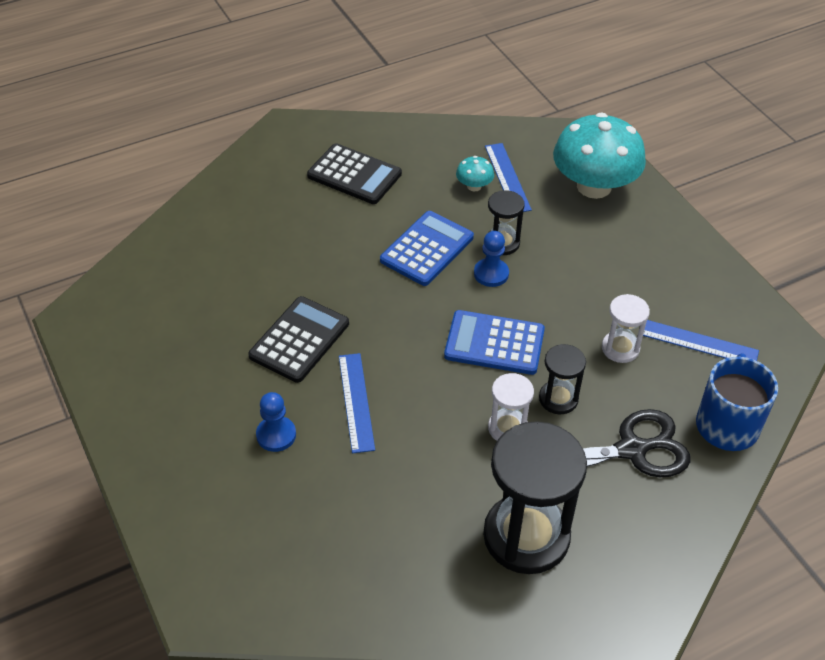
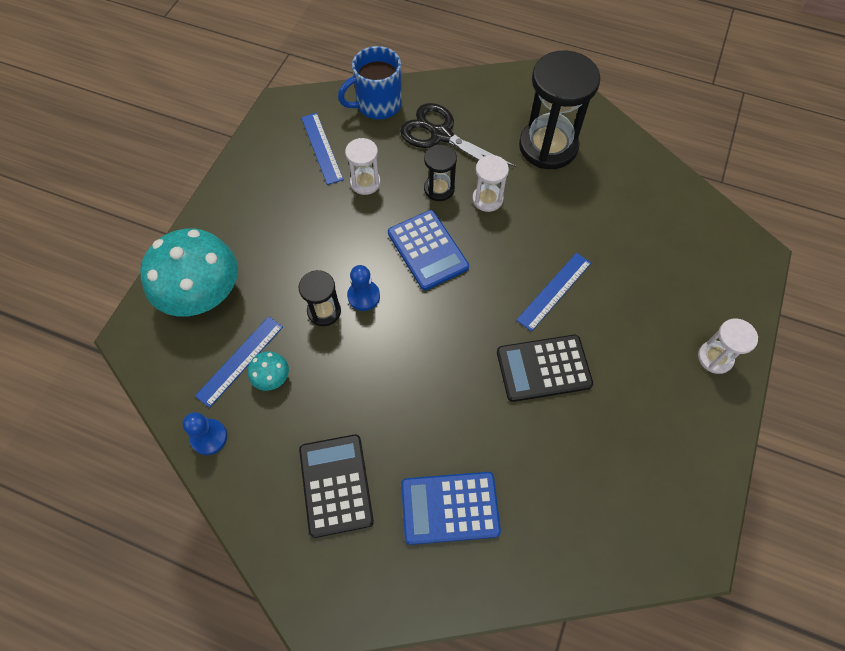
camera: 130 degrees left, 15 degrees up
blue pawn [256,392,296,452] -> blue pawn moved to [183,412,227,455]
blue calculator [380,211,474,286] -> blue calculator moved to [401,472,501,545]
none -> white hourglass [698,319,758,374]

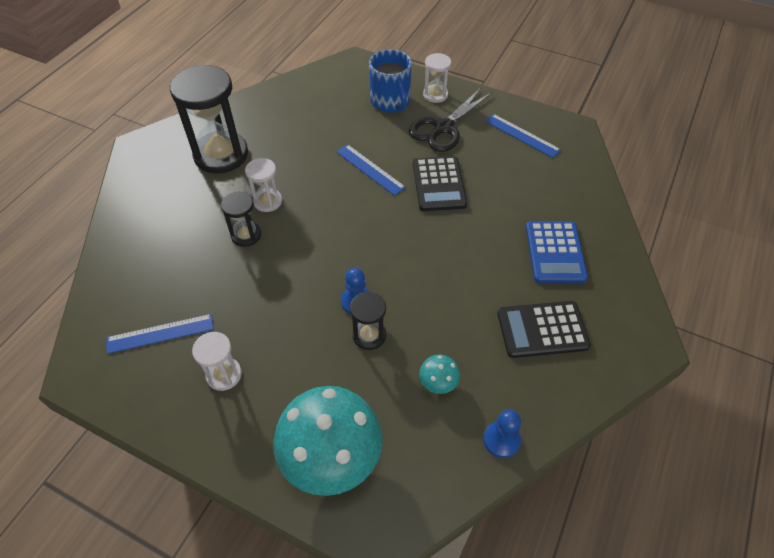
camera: 85 degrees left, 10 degrees down
blue ruler [195,316,283,408] -> blue ruler moved to [485,114,561,158]
blue mug [338,46,402,119] -> blue mug moved to [369,49,412,113]
white hourglass [345,138,381,195] -> white hourglass moved to [192,332,242,391]
blue calculator [388,210,469,291] -> none
black scissors [400,103,517,177] -> black scissors moved to [409,88,492,152]

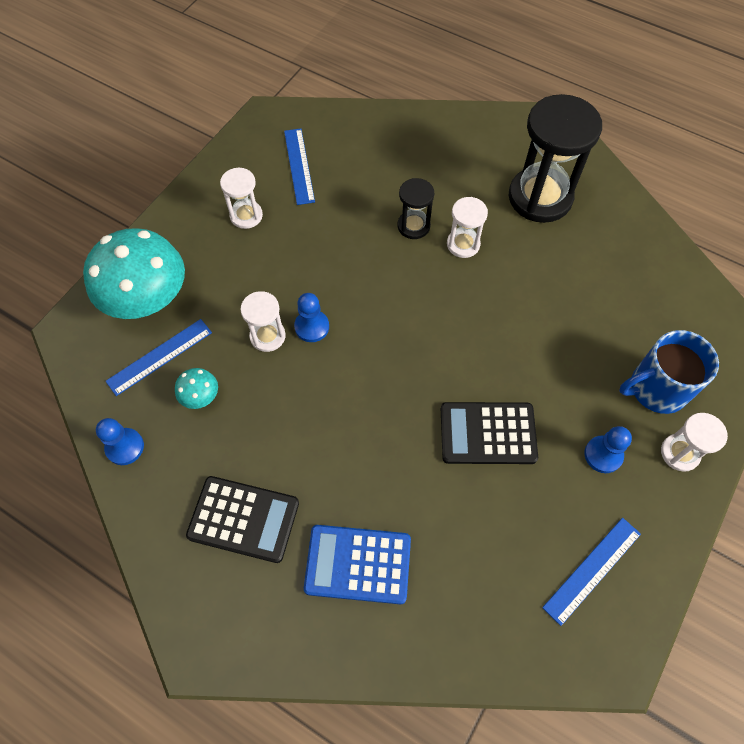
camera: 95 degrees right, 10 degrees up
blue ruler [336,144,406,196] -> blue ruler moved to [105,319,212,396]
black hourglass [350,292,386,350] -> white hourglass [241,291,286,352]
black scissors [409,88,492,152] -> blue pawn [584,426,632,473]
black calculator [497,301,591,358] -> black calculator turned 105 degrees clockwise [186,476,299,563]

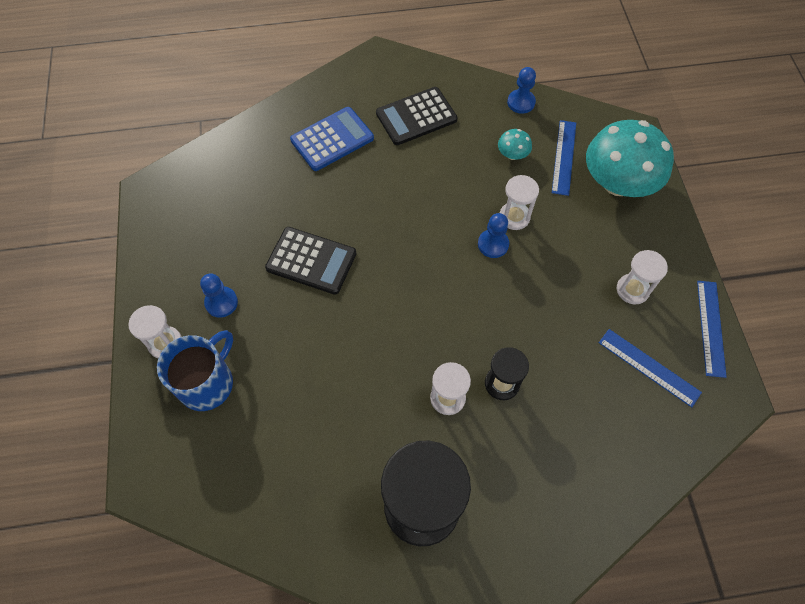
camera: 140 degrees right, 0 degrees up
black calculator [441,402,538,464] -> black calculator turned 60 degrees clockwise [265,227,357,295]
blue ruler [542,518,641,626] -> blue ruler moved to [697,281,727,378]

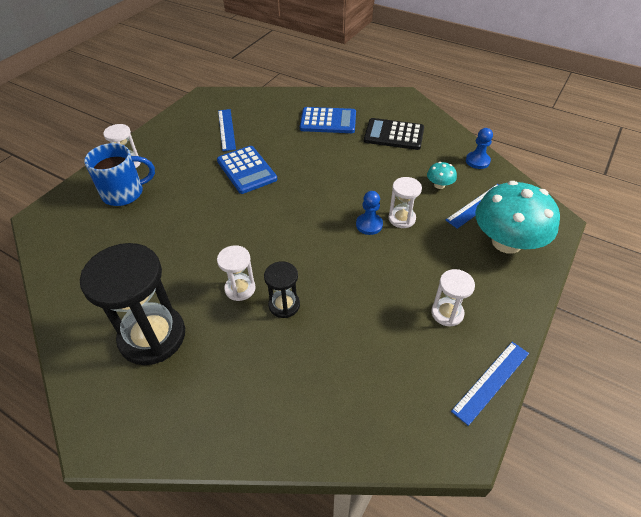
camera: 40 degrees right, 15 degrees down
blue pawn [200,273,238,318] -> none
black calculator [265,227,357,295] -> blue calculator [217,146,277,194]
blue ruler [599,329,702,407] -> blue ruler moved to [218,109,236,151]

